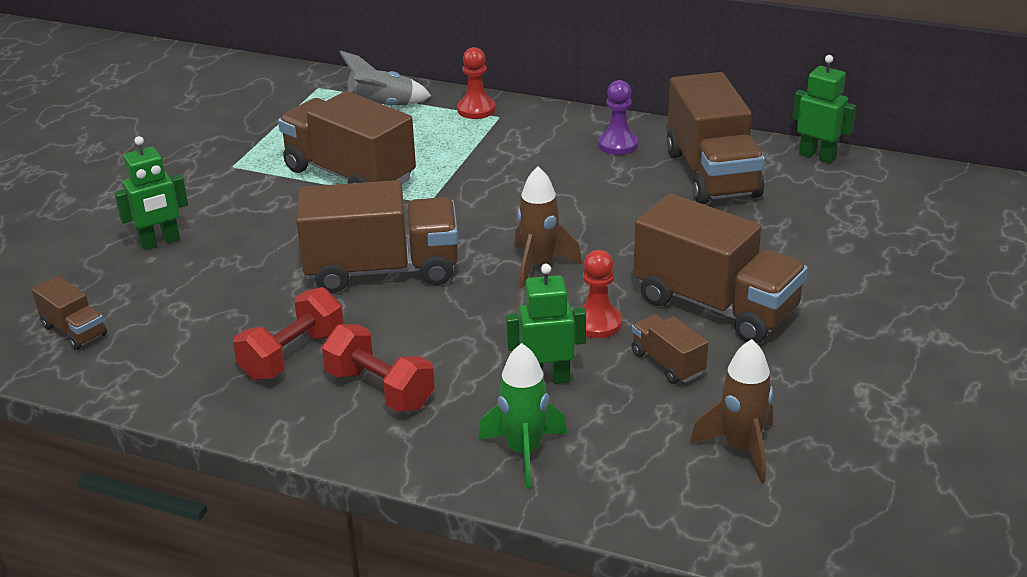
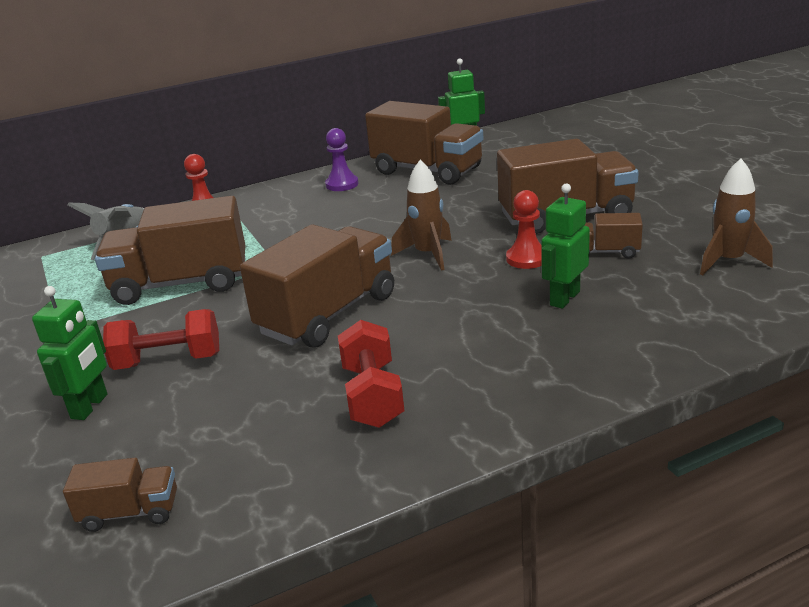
camera: 45 degrees left, 5 degrees down
red dumbbell [322,324,435,412] -> red dumbbell moved to [103,309,219,370]
green rocket [478,343,567,488] -> none

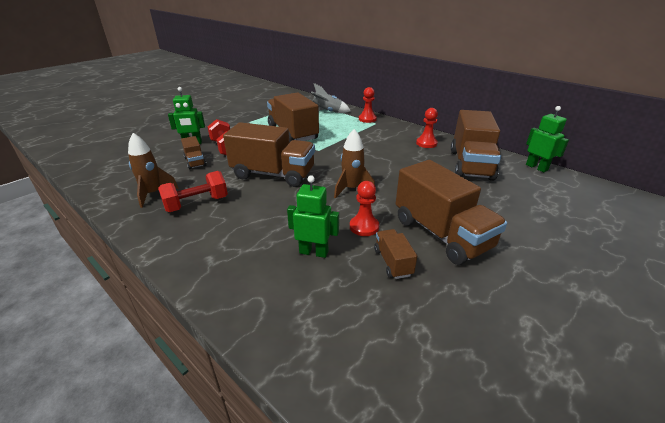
camera: 65 degrees right, 5 degrees up
brown truck [63,458,177,532] -> brown truck moved to [181,136,206,170]
purple pawn [325,128,358,191] -> red pawn [416,108,438,148]
brown rocket [700,159,773,276] -> brown rocket moved to [128,133,179,208]

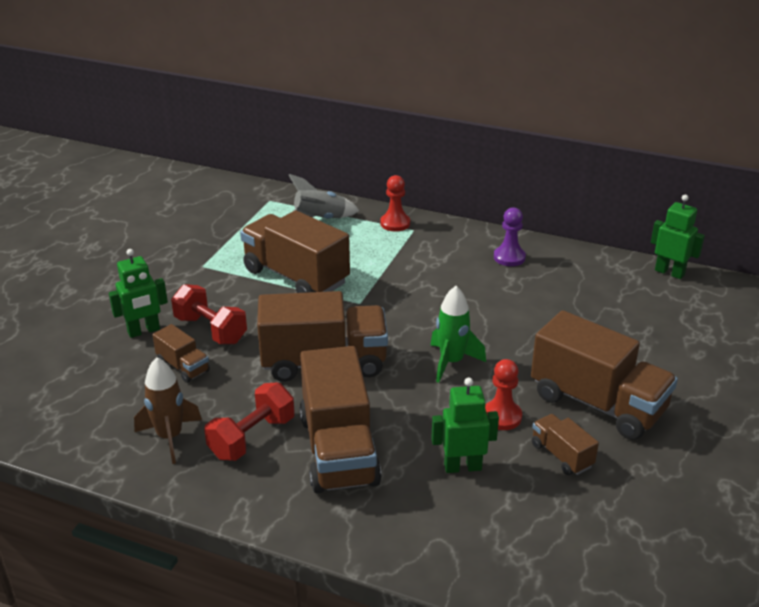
camera: 20 degrees left, 0 degrees up
brown rocket [334,129,375,199] -> green rocket [431,286,486,383]
red pawn [416,108,438,148] -> purple pawn [494,207,526,266]
brown truck [451,110,501,181] -> brown truck moved to [299,346,381,493]

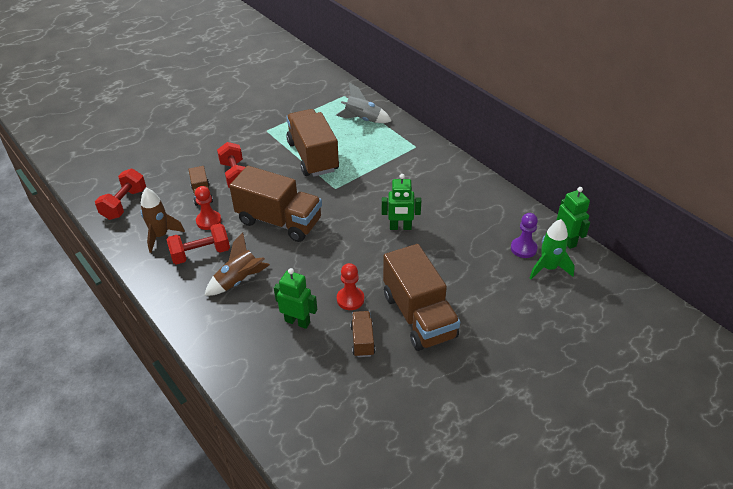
camera: 30 degrees right, 10 degrees up
green robot [109,249,168,338] -> green robot moved to [382,174,421,230]
brown truck [299,346,381,493] -> brown rocket [205,232,270,296]
red pawn [380,175,410,232] -> red pawn moved to [195,186,221,230]
green rocket [431,286,486,383] -> green rocket moved to [530,219,575,279]
purple pawn [494,207,526,266] -> purple pawn moved to [511,213,538,258]
none -> red dumbbell [95,169,146,220]

